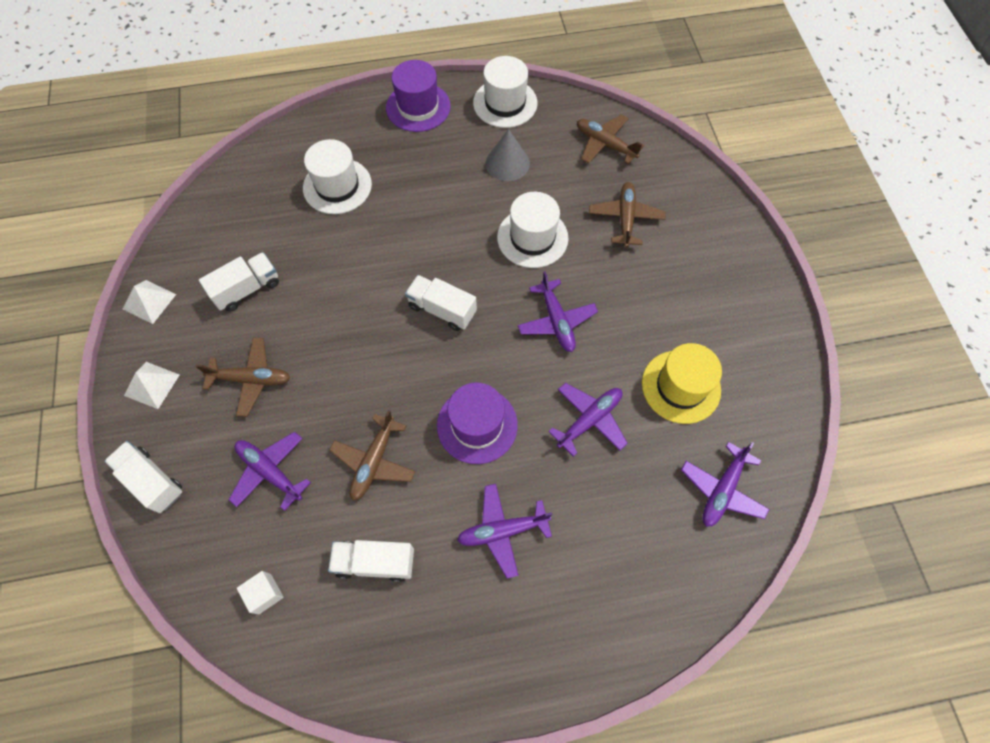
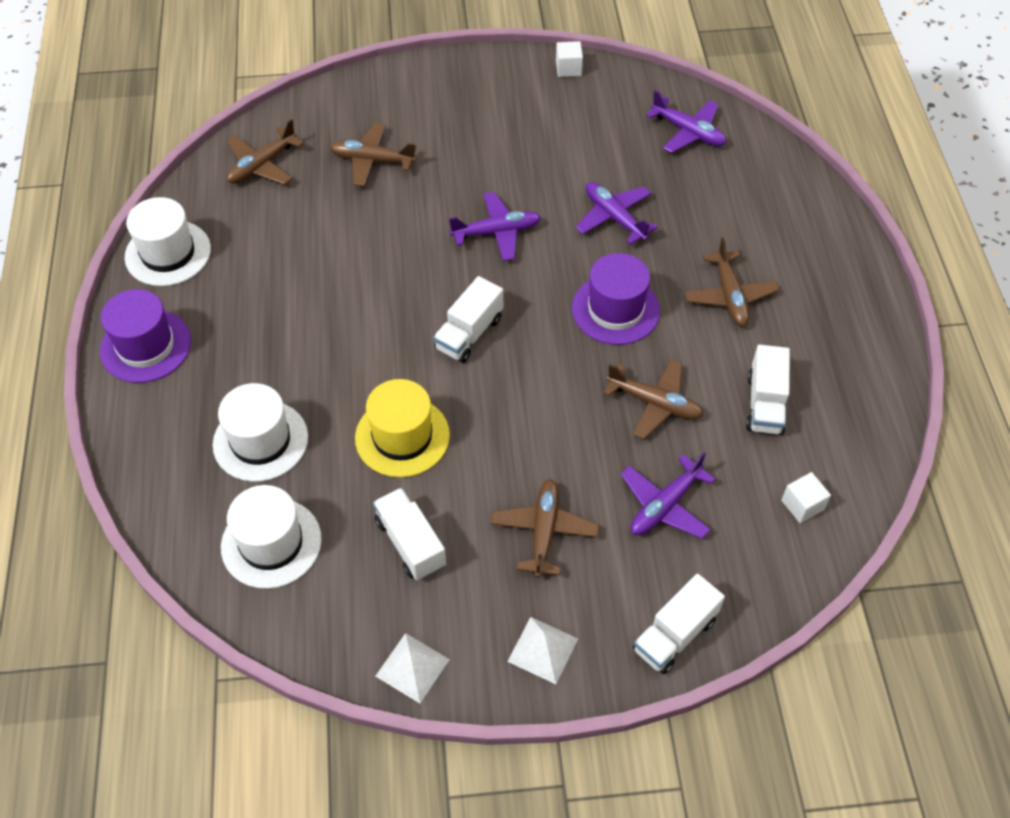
camera: 85 degrees left, 10 degrees down
purple plane [457,484,553,579] -> brown plane [684,237,779,326]
grey cone [486,129,530,181] -> none
white hat [497,192,568,268] -> white hat moved to [221,485,322,589]
yellow hat [642,343,722,424] -> yellow hat moved to [355,379,450,477]
none -> white cube [556,41,583,77]

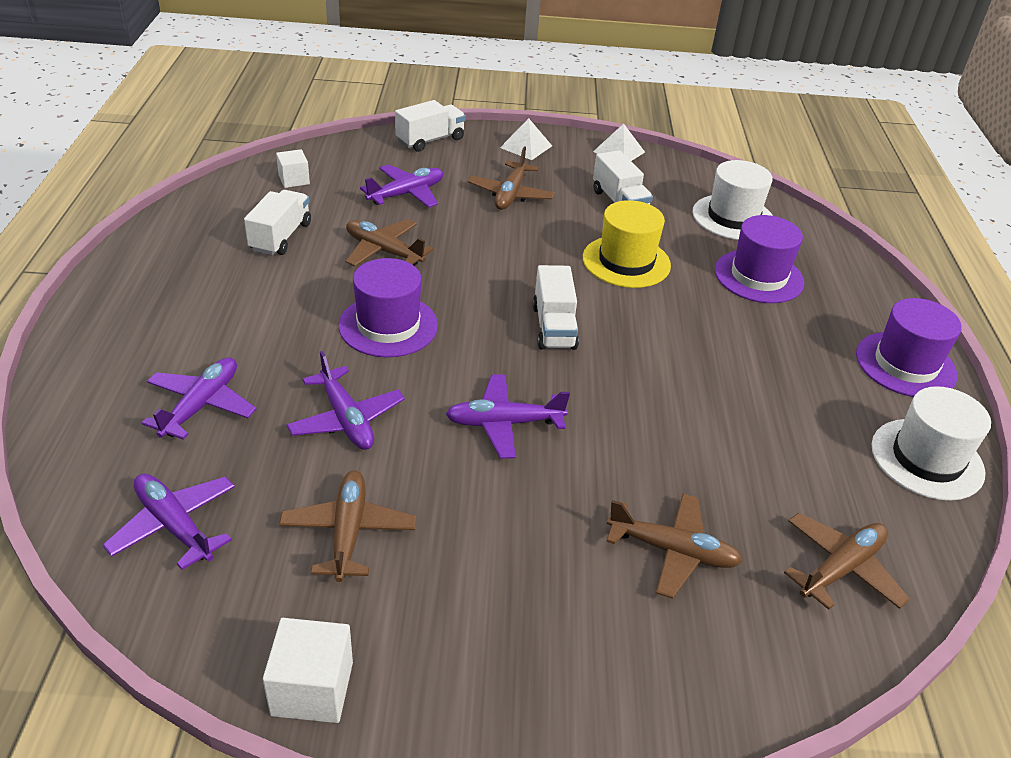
camera: 175 degrees left, 15 degrees down
white hat [213,383,308,482] -> purple hat [715,215,804,303]
white truck [433,276,503,363] -> white truck turned 135 degrees clockwise [533,265,579,350]
white cube [556,41,583,77] -> white cube [263,618,353,723], size x1.51
brown plane [684,237,779,326] -> brown plane moved to [279,470,416,582]
none -> purple plane [142,357,257,440]

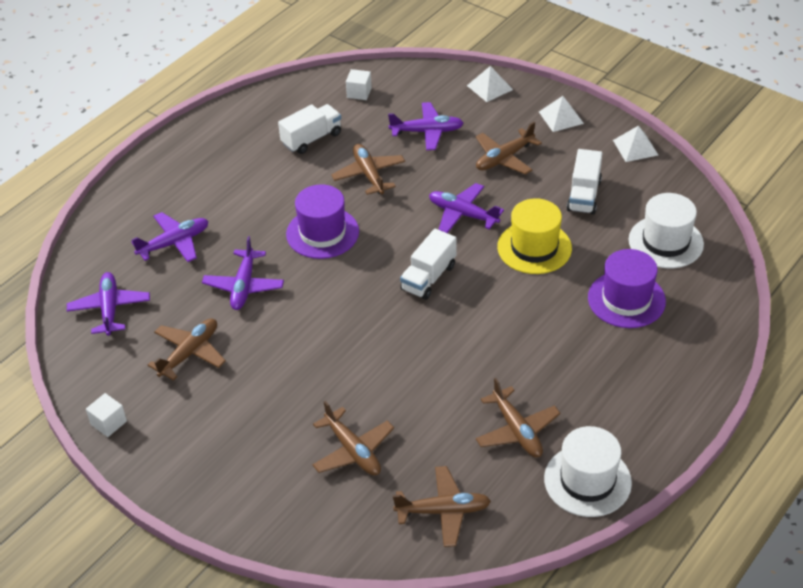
camera: 40 degrees right, 5 degrees up
white cube [263,618,353,723] -> white cube [86,393,127,437], size x0.66
white truck [395,100,466,152] -> white pyramid [467,66,513,102]
purple plane [446,374,570,459] -> purple plane moved to [429,183,504,233]
purple hat [856,298,962,397] -> none
none -> brown plane [476,378,560,457]

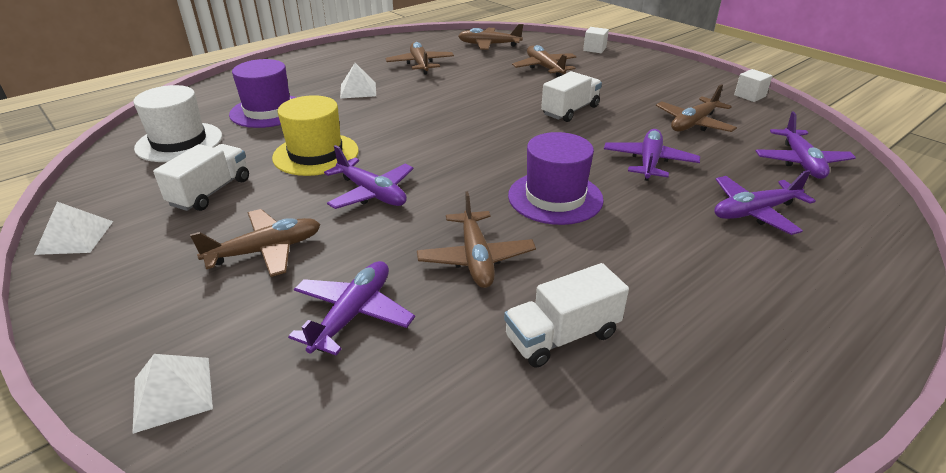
camera: 170 degrees left, 10 degrees down
white cube [346,69,372,100] -> white cube moved to [583,27,609,53]
purple plane [388,102,463,150] -> purple plane turned 105 degrees clockwise [288,261,415,356]
white truck [400,229,456,300] -> white truck moved to [541,71,602,122]
white pyramid [539,96,584,132] -> white pyramid moved to [340,63,376,99]
white hat [544,426,632,517] -> none

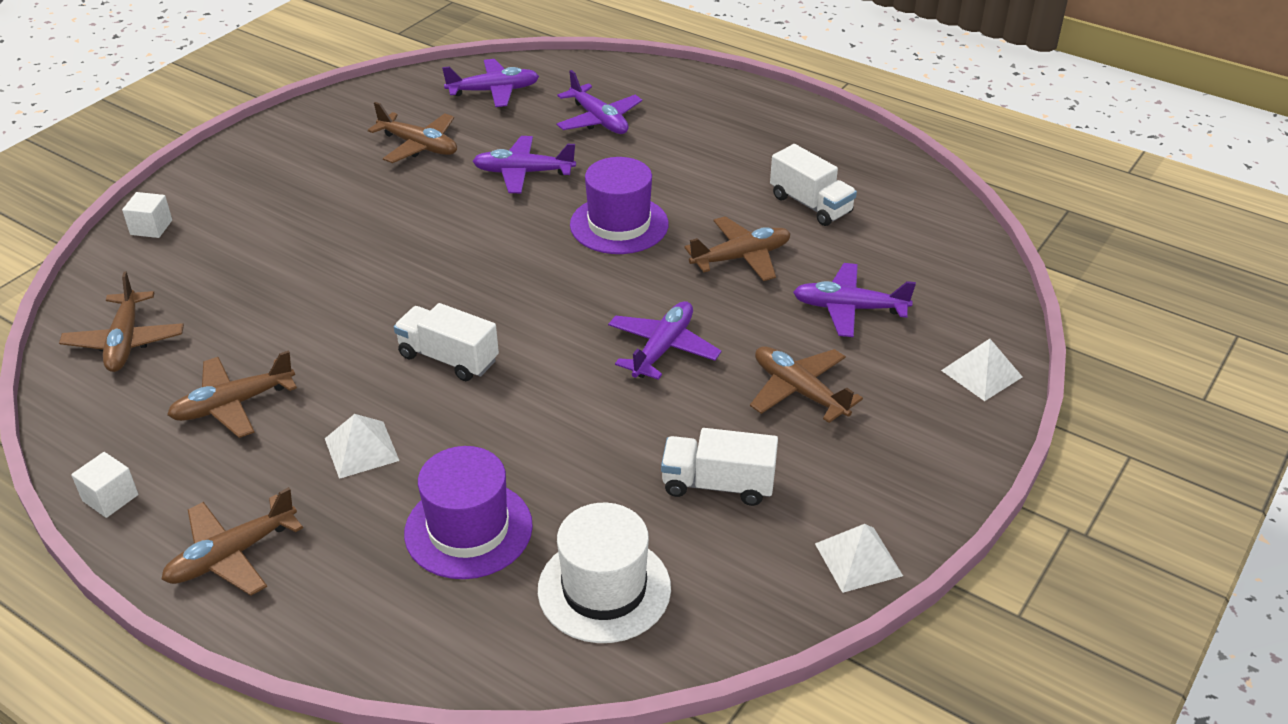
camera: 105 degrees left, 5 degrees up
yellow hat [272,95,359,176] -> none
brown plane [512,45,577,77] -> brown plane moved to [161,487,303,596]
white truck [541,71,602,122] -> white truck moved to [394,303,499,381]
white cube [734,69,773,102] -> white cube moved to [71,452,138,518]

